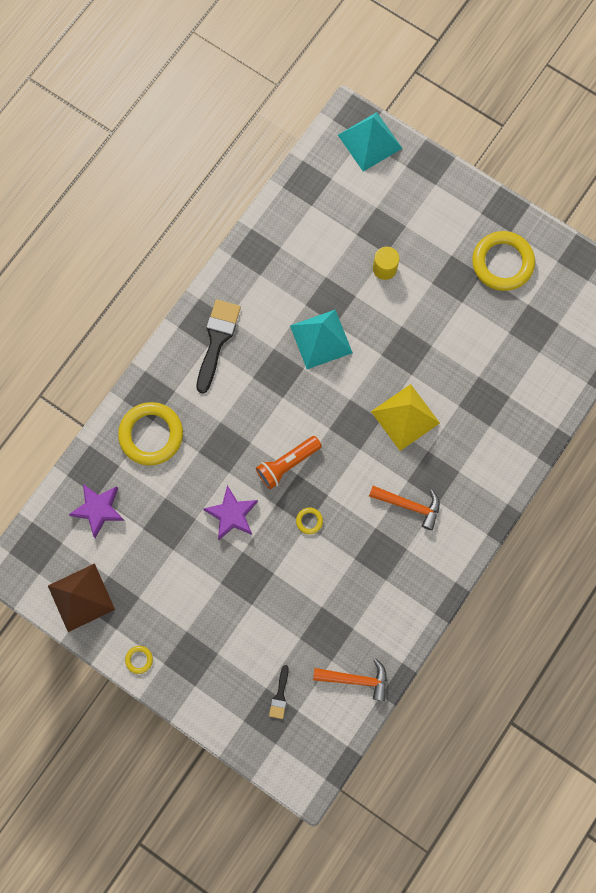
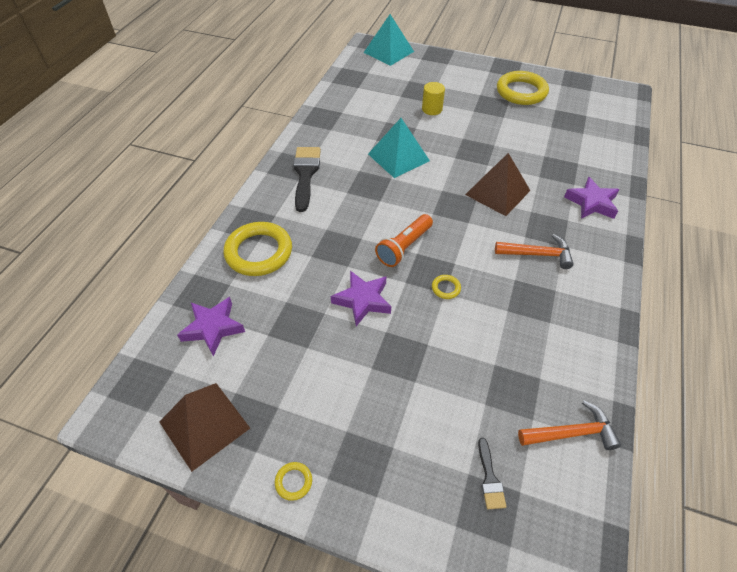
camera: 15 degrees left, 25 degrees down
yellow pyramid [371,384,440,451] -> brown pyramid [465,153,531,216]
none -> purple star [564,177,620,219]

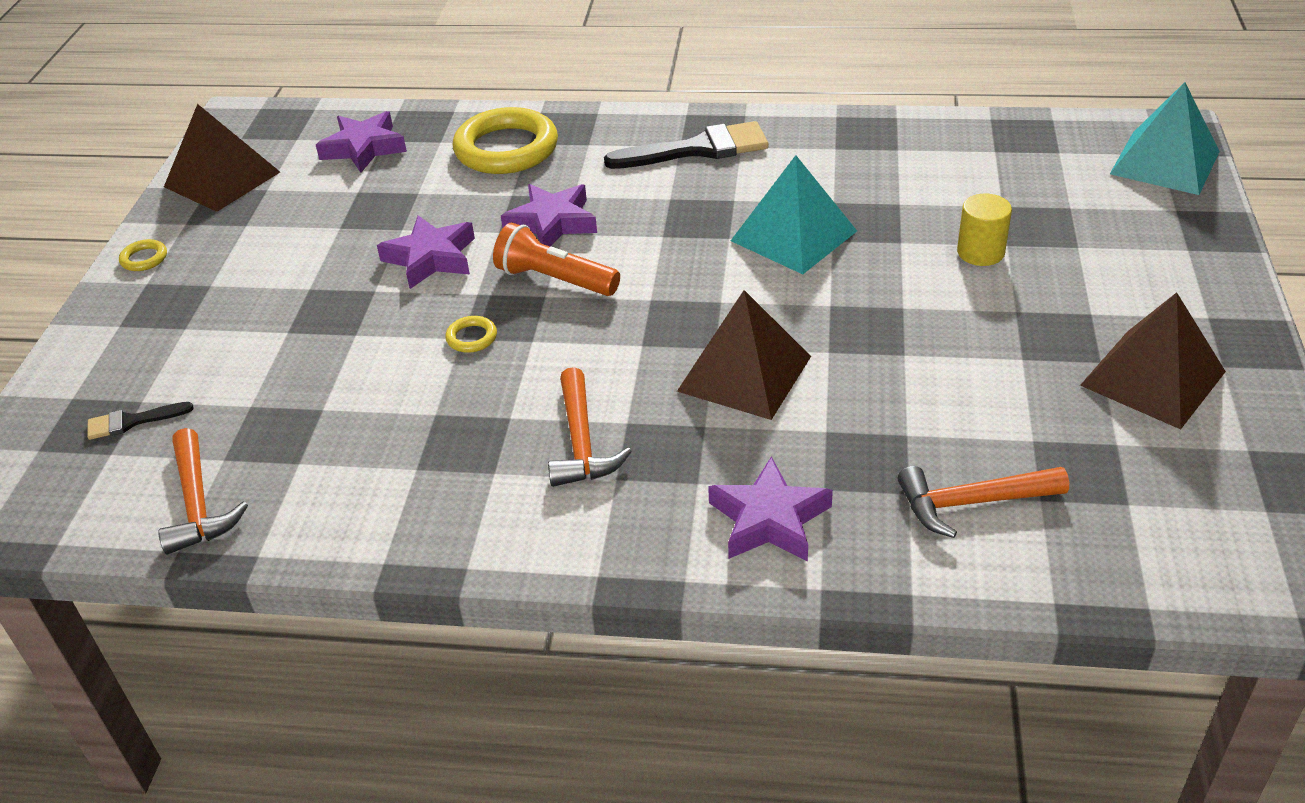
camera: 80 degrees right, 10 degrees down
yellow ring [497,71,549,105] -> brown pyramid [1080,292,1226,429]
none -> purple star [501,184,597,246]
none -> orange hammer [898,466,1069,538]

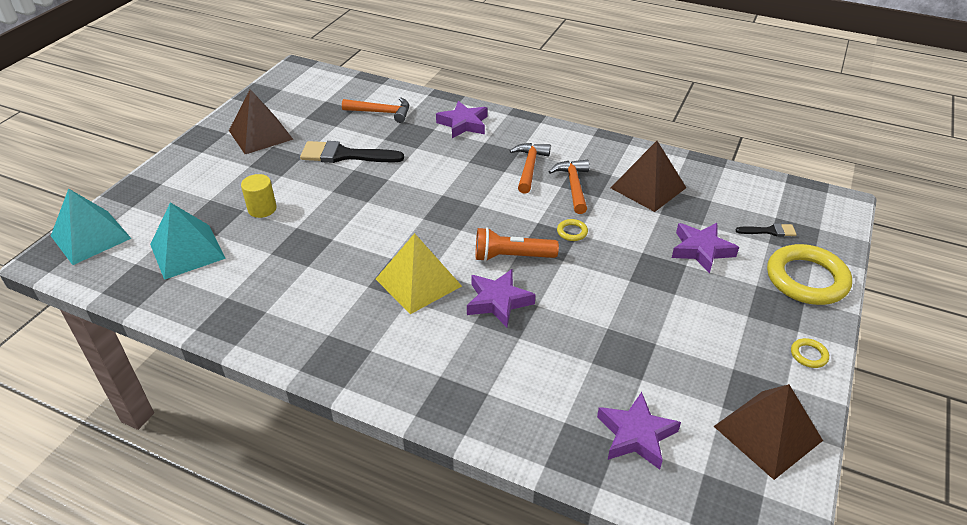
camera: 165 degrees left, 0 degrees up
orange hammer [158,428,248,554] -> orange hammer moved to [548,160,589,214]
purple star [377,215,475,289] -> purple star moved to [672,223,739,274]
yellow ring [453,107,558,174] -> yellow ring moved to [767,244,852,305]
orange flashlight [493,223,620,296] -> orange flashlight turned 135 degrees clockwise [476,227,559,262]
black brush [604,121,769,169] -> black brush moved to [300,141,404,163]
brown pyramid [677,290,811,420] -> brown pyramid moved to [611,141,686,212]
turquoise pyramid [731,155,857,274] -> turquoise pyramid moved to [150,202,226,280]
none -> yellow pyramid [376,233,462,314]

